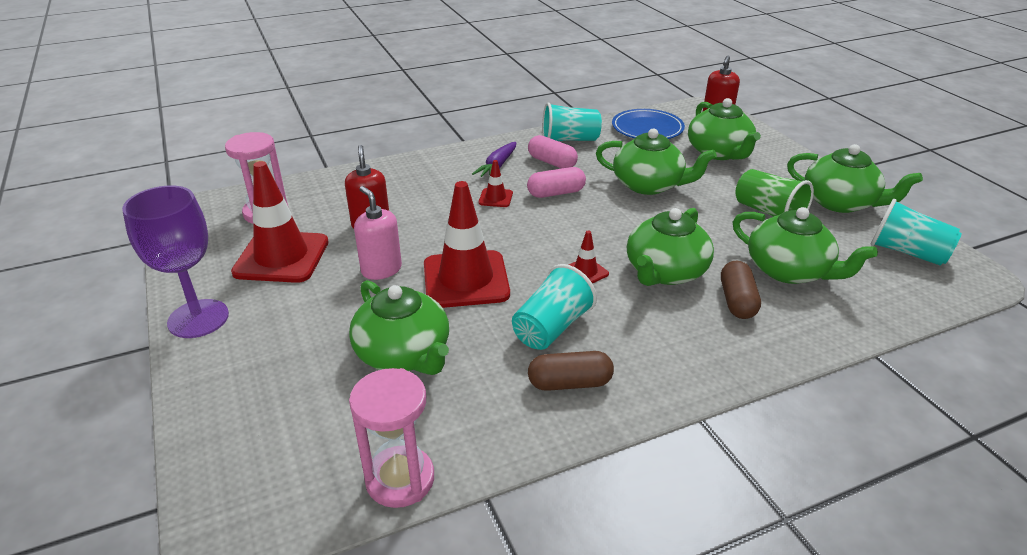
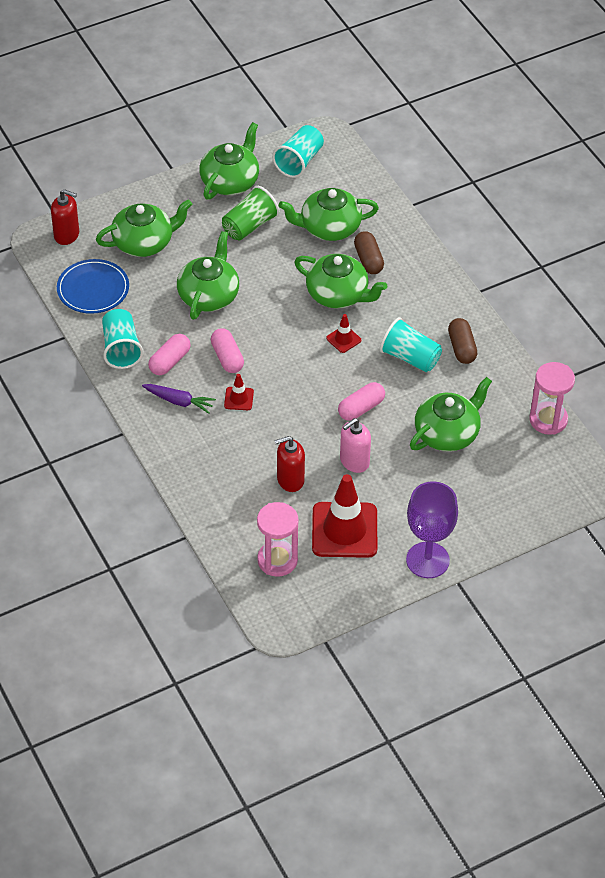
camera: 95 degrees left, 15 degrees up
red traffic cone [424,181,510,308] -> pink capsule [338,382,385,421]
brown capsule [721,261,761,319] -> brown capsule turned 75 degrees clockwise [354,231,384,274]
green teapot [733,207,878,284] -> green teapot turned 135 degrees counterclockwise [279,188,379,241]

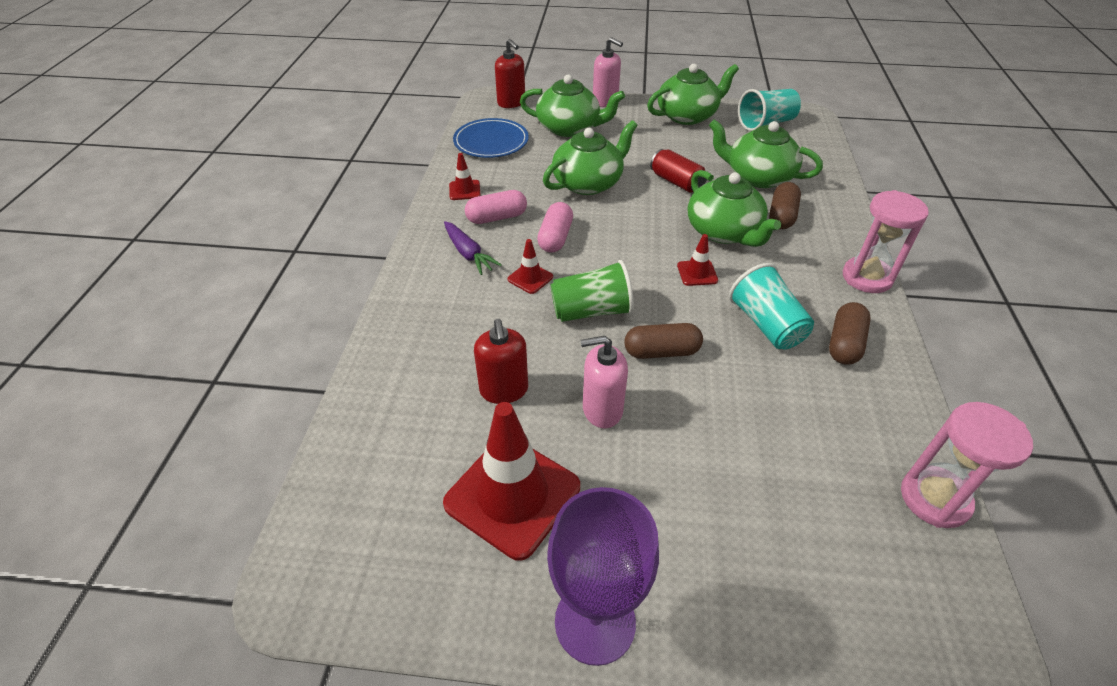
camera: 35 degrees right, 5 degrees down
turquoise cup [102,309,144,369] -> red traffic cone [449,153,481,200]
green cup [222,186,280,240] -> green cup moved to [551,260,634,322]
pink hourglass [257,502,298,577] -> pink hourglass moved to [843,190,929,293]
red soap dispenser [274,436,305,492] -> red soap dispenser turned 120 degrees counterclockwise [474,319,528,404]
pink capsule [338,382,385,421] -> brown capsule [624,323,703,359]
green teapot [410,377,492,452] -> none
none -> pink soap dispenser [593,37,623,107]
none -> red can [650,149,707,193]

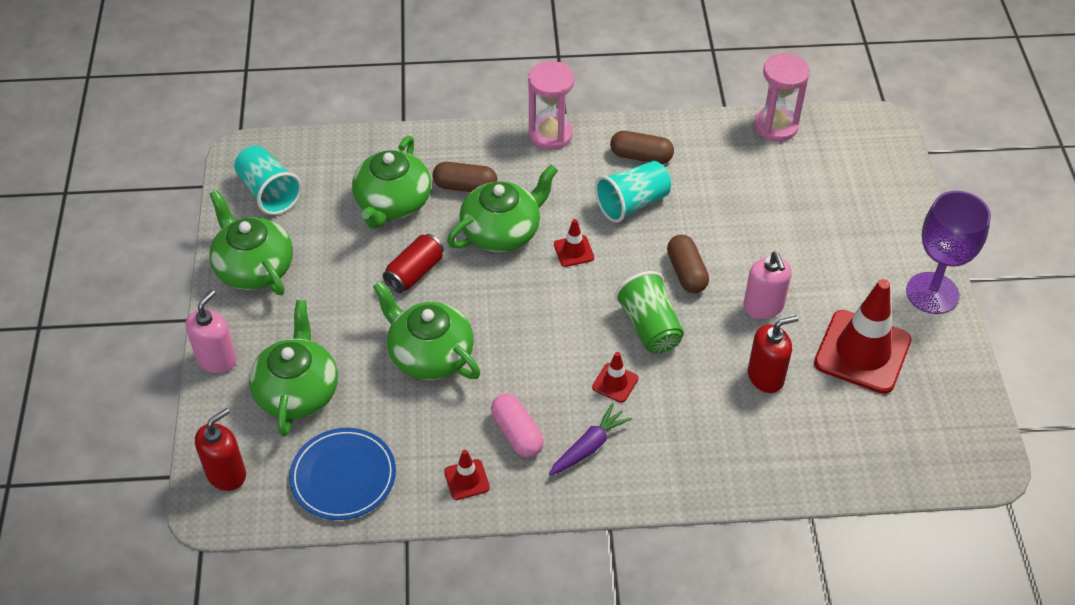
camera: 100 degrees left, 5 degrees up
pink capsule [537,202,573,253] -> none

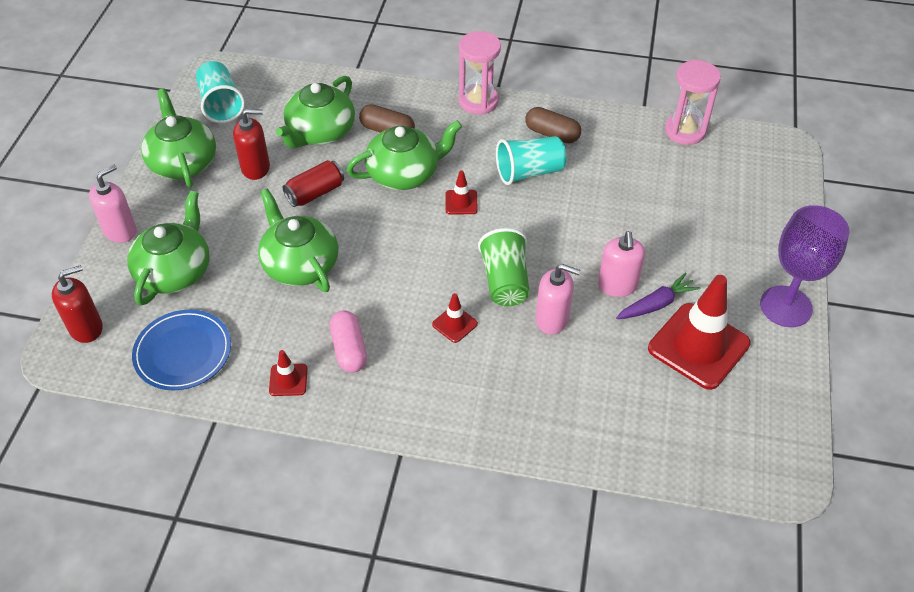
camera: 15 degrees right, 0 degrees up
purple carrot [549,403,632,476] -> purple carrot moved to [616,272,701,319]
brown capsule [667,235,709,293] -> none
red soap dispenser [748,316,799,393] -> red soap dispenser moved to [233,109,270,180]
none -> pink soap dispenser [536,264,580,335]

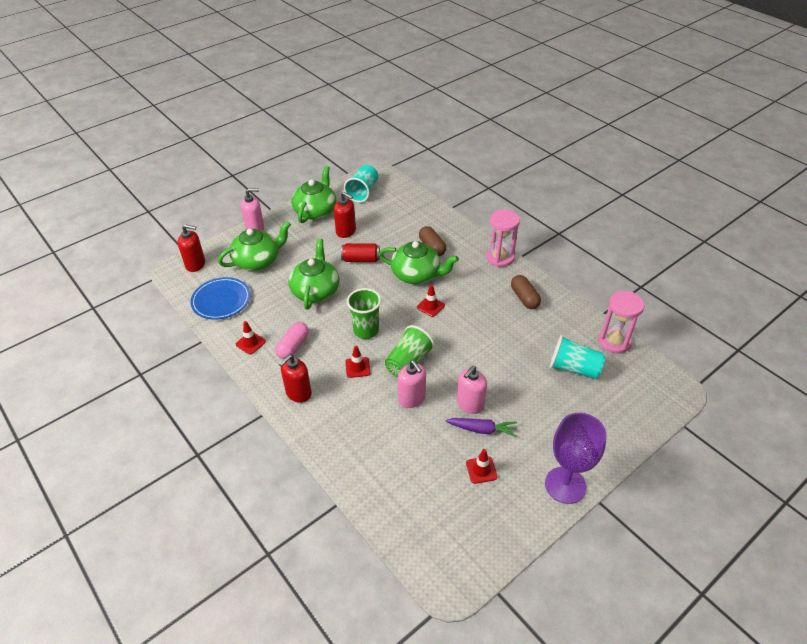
camera: 40 degrees right, 5 degrees down
green teapot [276,76,355,149] -> none
turquoise cup [496,136,566,185] -> turquoise cup moved to [550,335,605,379]
red traffic cone [648,275,751,390] -> red traffic cone [466,449,498,484], size x0.45
none -> red soap dispenser [279,355,312,403]
none -> green cup [347,288,381,339]

